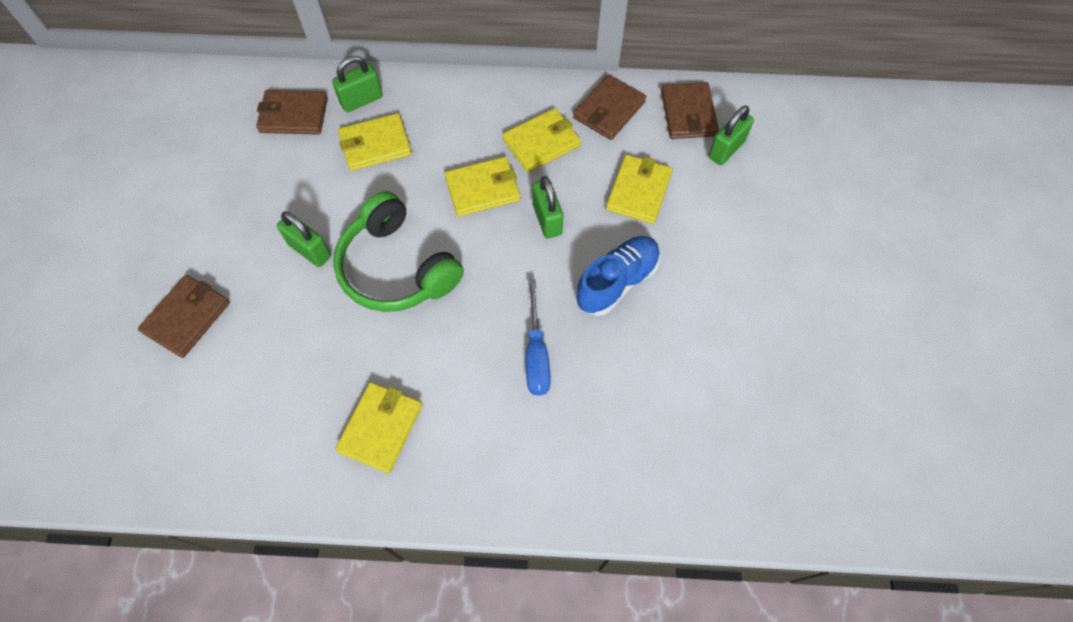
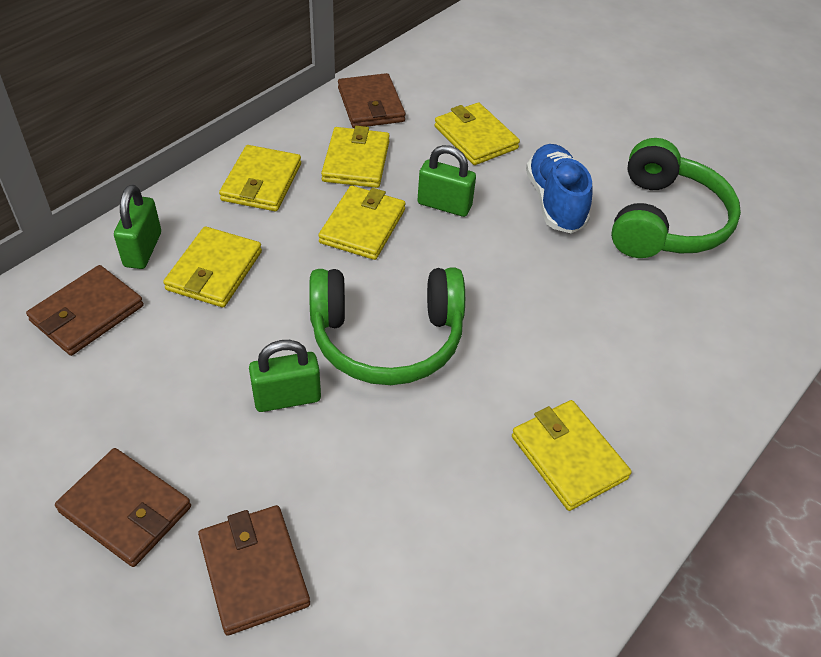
camera: 55 degrees left, 15 degrees down
blue screwdriver [526,279,551,395] -> none
brown wallet [661,82,719,139] -> brown wallet moved to [55,448,191,567]
green padlock [708,105,754,165] -> none
none -> yellow wallet [219,145,301,211]
none -> green headphones [611,138,741,258]

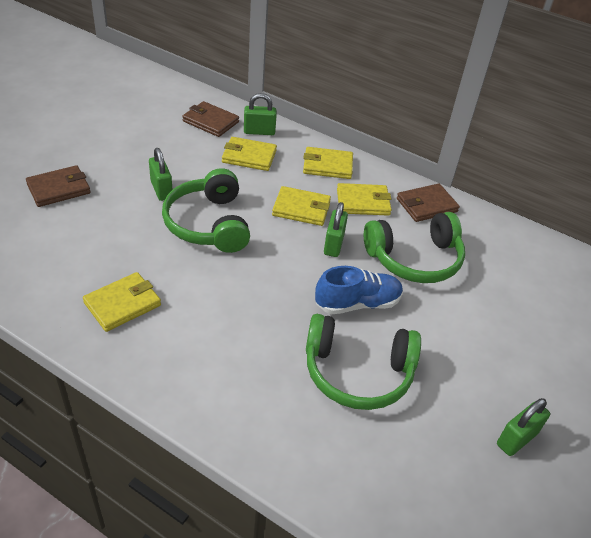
camera: 80 degrees right, 5 degrees down
brown wallet [55,448,191,567] -> none
yellow wallet [434,102,520,165] -> green headphones [364,212,465,283]
none -> green padlock [497,398,550,456]

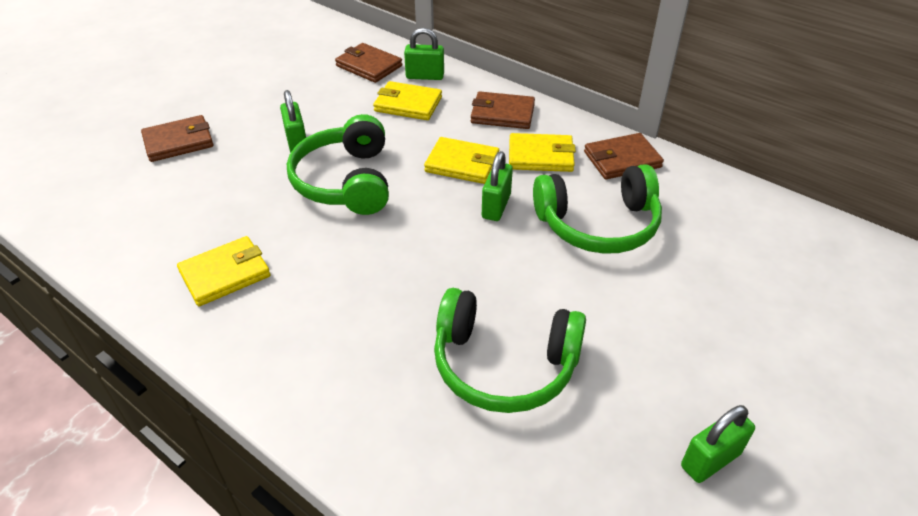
camera: 10 degrees right, 0 degrees up
yellow wallet [303,147,353,179] -> brown wallet [471,91,535,129]
blue shoe [315,266,403,314] -> none

